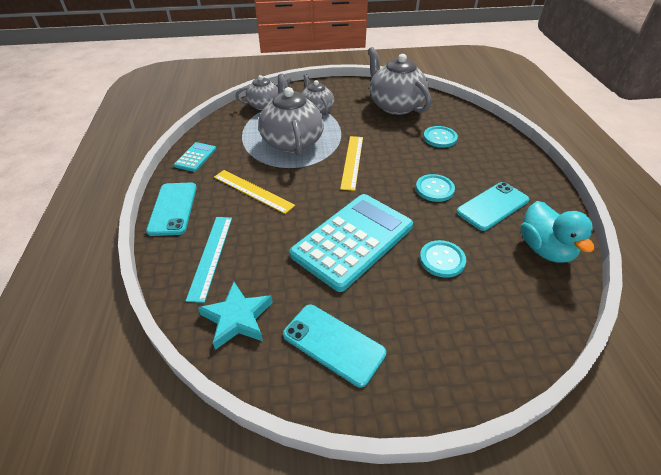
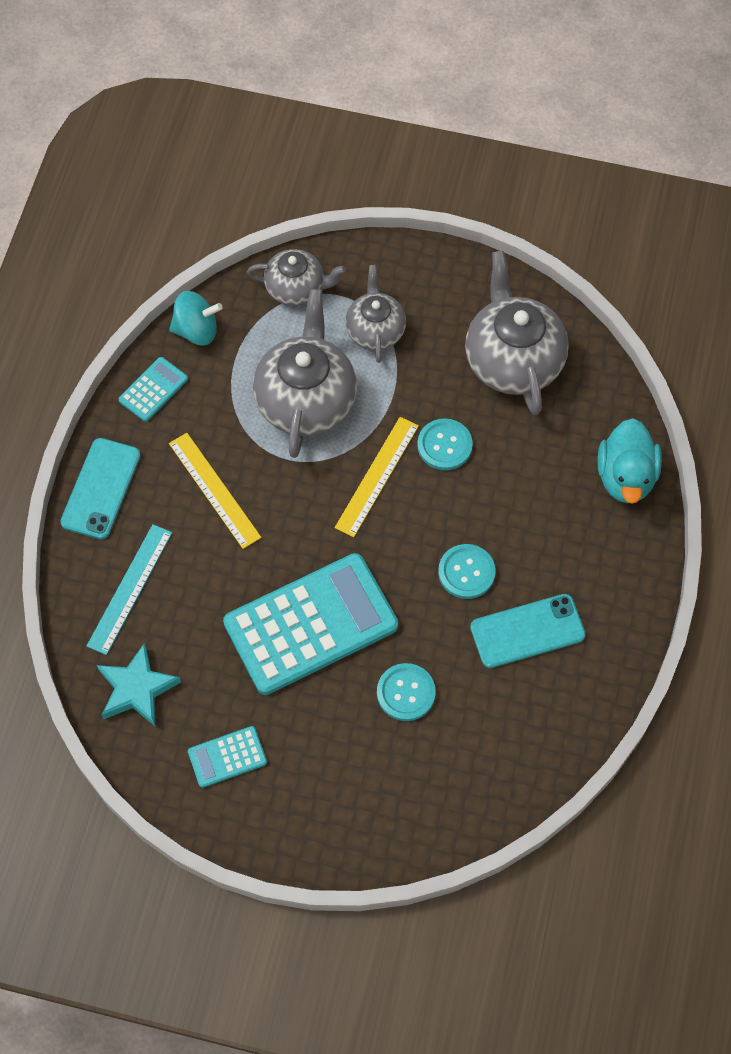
camera: 20 degrees right, 20 degrees up
turquoise phone [283,305,386,387] -> turquoise calculator [188,726,267,788]
turquoise button [423,126,458,148] -> turquoise button moved to [417,418,473,470]
turquoise duck [521,201,594,263] -> turquoise duck moved to [597,418,662,504]
none -> turquoise spinning top [169,291,223,345]

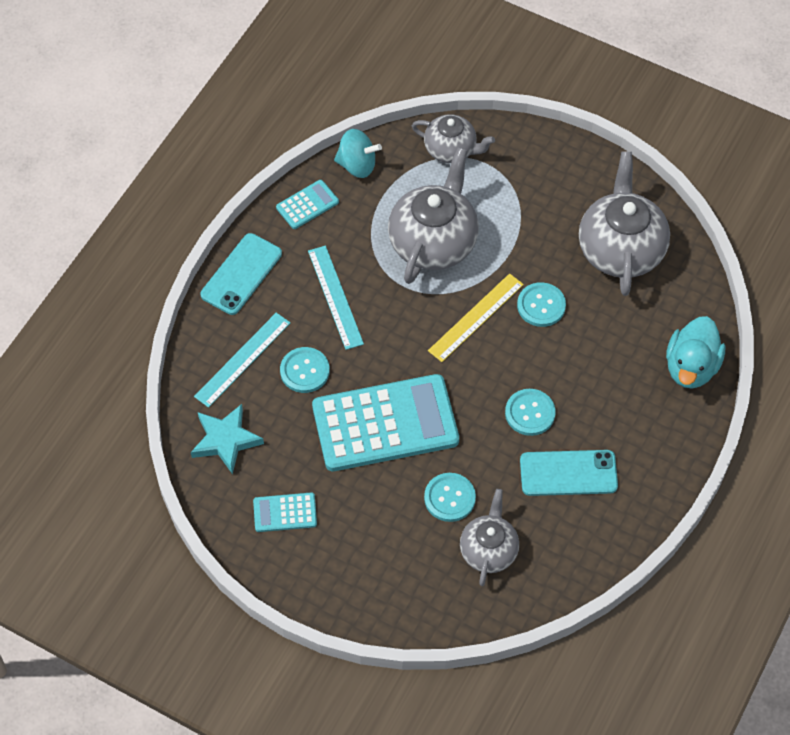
camera: 15 degrees right, 5 degrees down
yellow ruler [169,433,262,549] -> turquoise ruler [308,246,364,350]
grey teapot [345,265,406,363] -> grey teapot moved to [460,489,519,586]
none -> turquoise button [280,347,330,393]

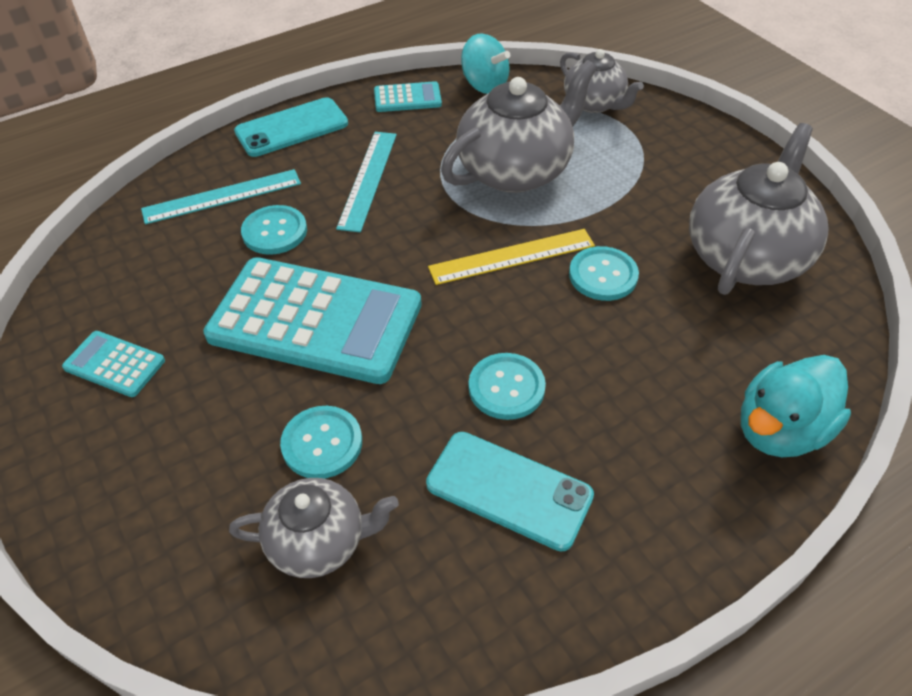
camera: 30 degrees right, 10 degrees down
turquoise star [191,404,264,474] -> none
grey teapot [460,489,519,586] -> grey teapot turned 45 degrees clockwise [229,478,399,578]

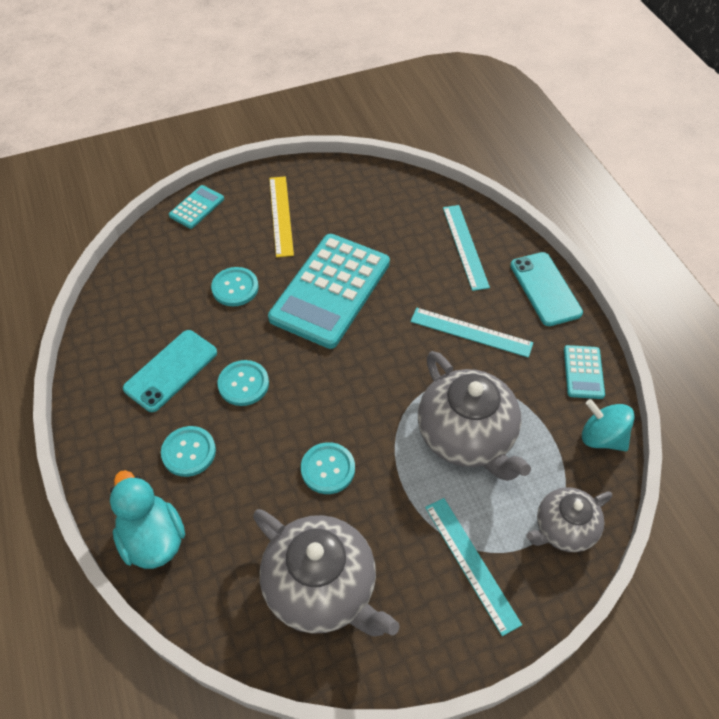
camera: 100 degrees right, 5 degrees up
turquoise calculator [62,331,165,397] -> turquoise calculator moved to [169,185,224,229]
grey teapot [229,478,399,578] -> none
turquoise button [241,205,307,255] -> turquoise button moved to [161,426,216,477]
yellow ruler [428,229,595,285] -> yellow ruler moved to [269,176,294,257]
turquoise spinning top [461,33,510,94] -> turquoise spinning top turned 75 degrees clockwise [582,399,635,451]
none -> turquoise ruler [425,498,522,636]

